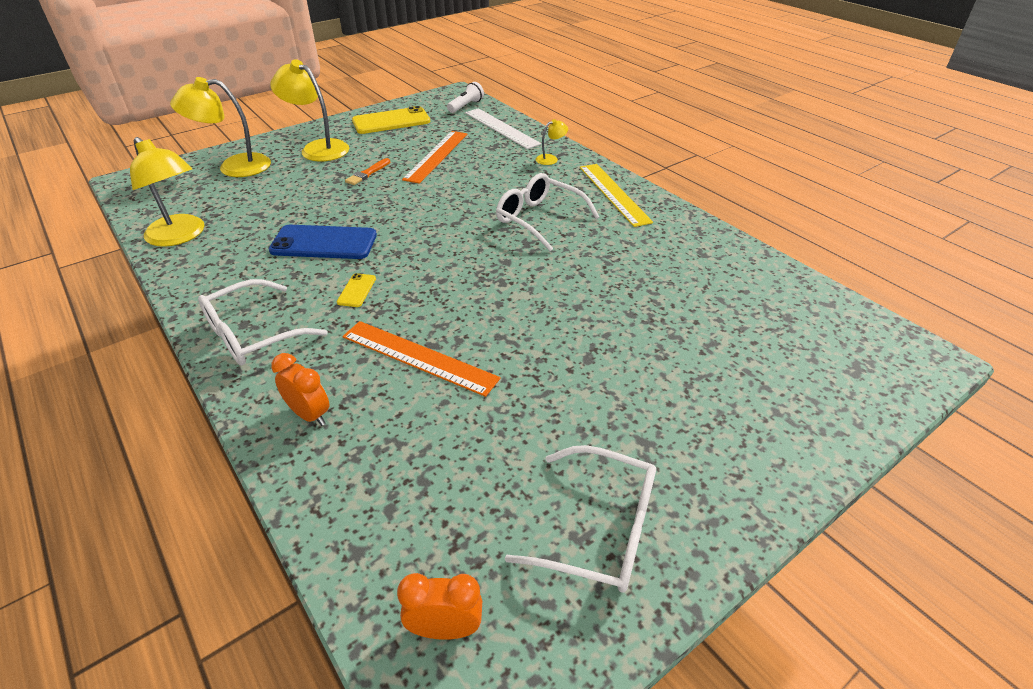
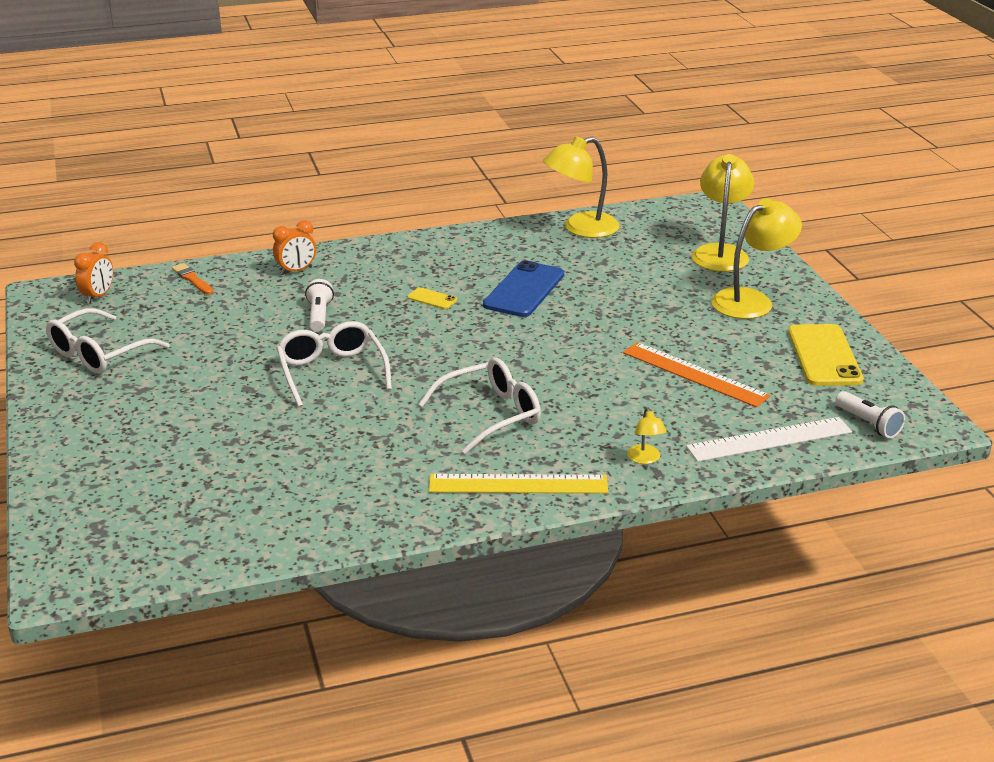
camera: 110 degrees right, 10 degrees down
white glasses [198,279,328,365] -> white glasses moved to [276,321,392,407]
orange ruler [342,321,501,397] -> white flashlight [305,279,334,332]
orange brush [345,158,390,185] -> orange brush moved to [172,263,213,295]

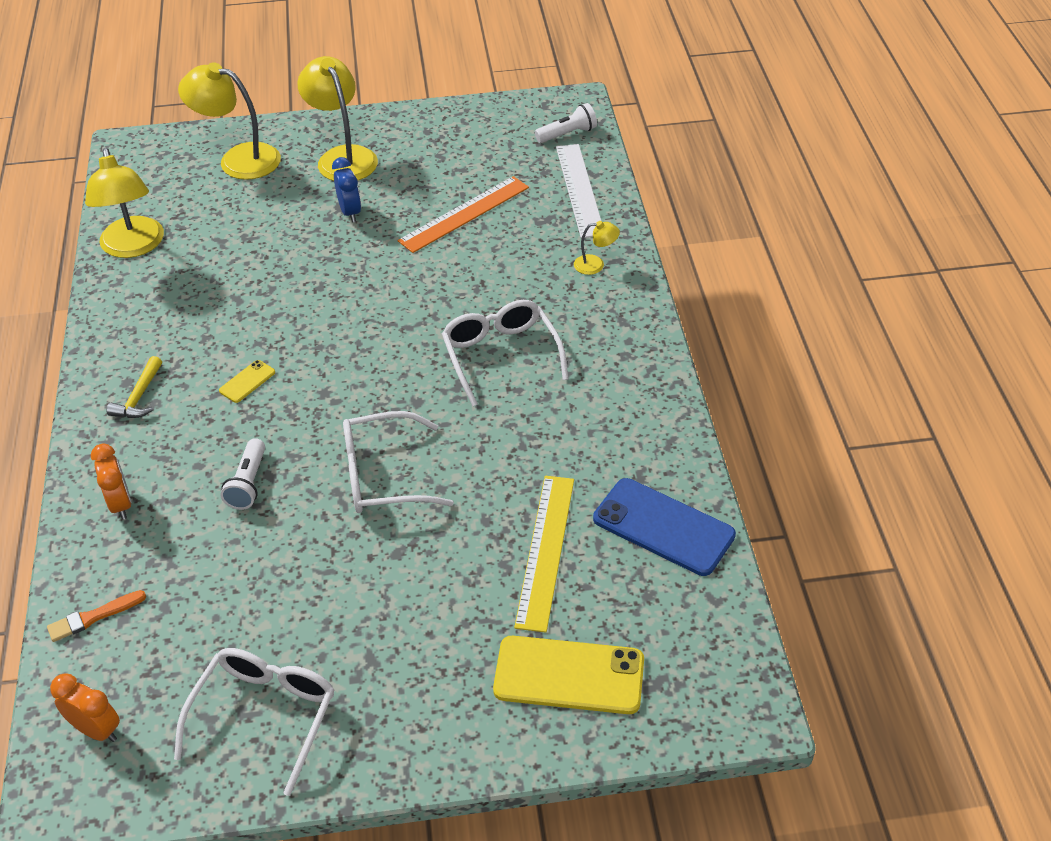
camera: 80 degrees left, 15 degrees up
white glasses [46,308,170,374] -> white glasses turned 120 degrees counterclockwise [174,648,334,796]
white flashlight [305,279,334,332] -> white flashlight turned 90 degrees counterclockwise [220,438,265,510]
yellow ruler [429,474,608,493] -> yellow ruler moved to [514,476,574,633]
blue phone [483,260,564,317] -> blue phone moved to [593,478,736,576]
yellow phone [788,324,864,386] -> yellow phone moved to [493,636,644,714]
none -> yellow hammer [106,356,162,418]
none -> blue clock [332,157,361,222]

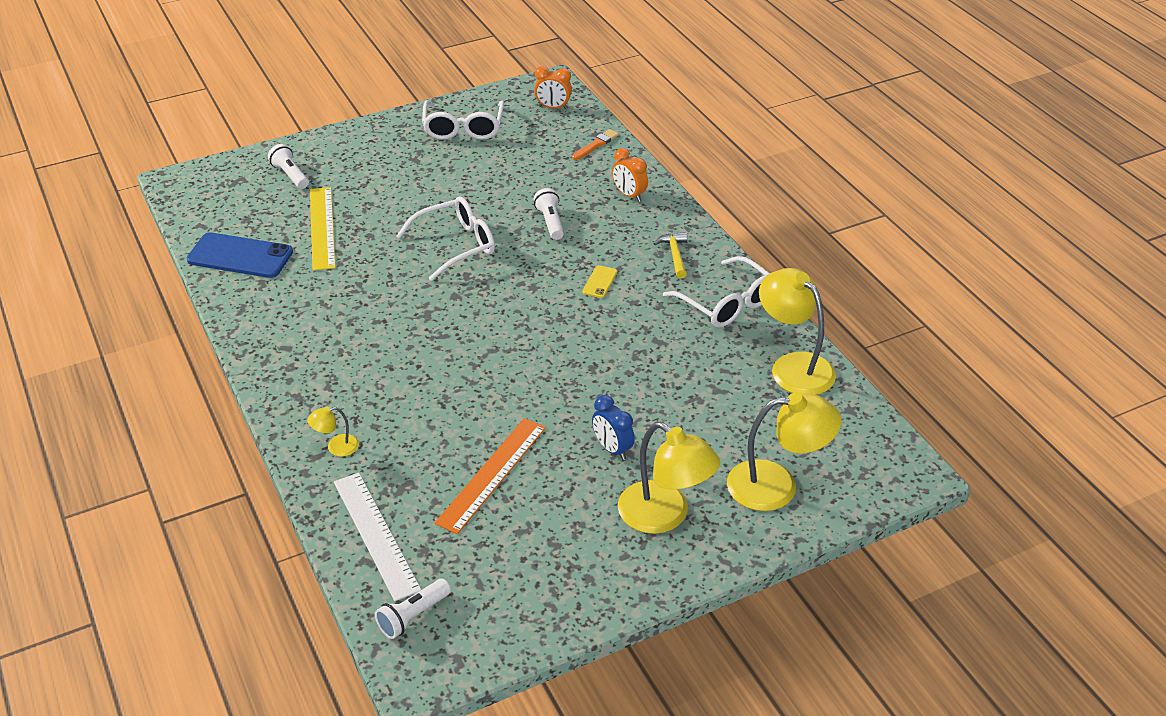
camera: 160 degrees right, 5 degrees down
white glasses [442,300,569,406] -> white glasses moved to [663,256,770,328]
yellow phone [493,636,644,714] -> white flashlight [268,144,309,189]

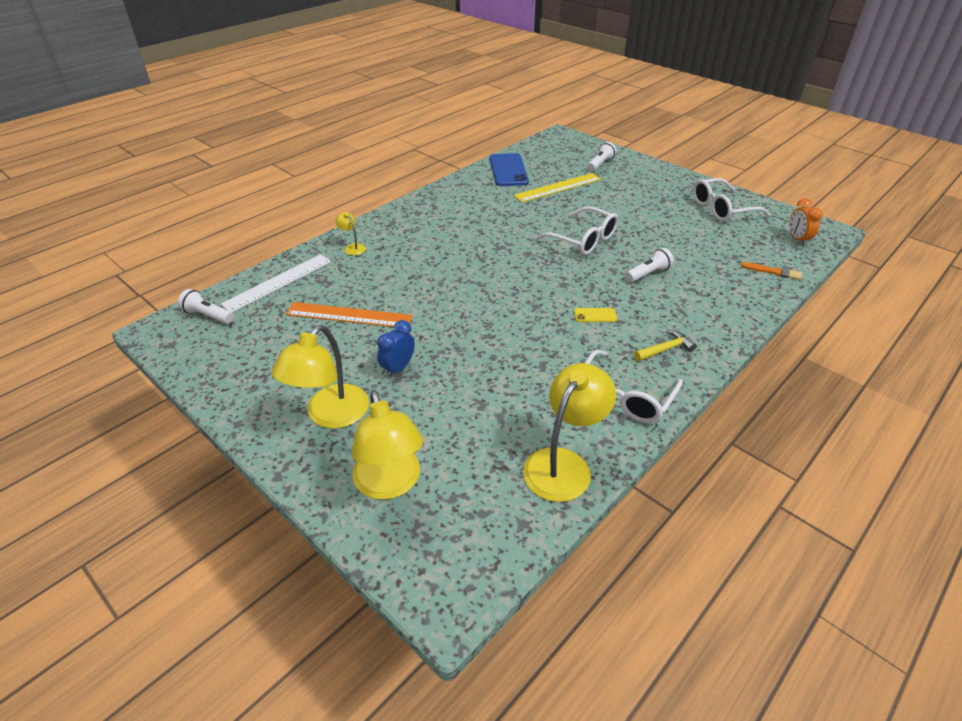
camera: 70 degrees right, 0 degrees up
orange clock [612,148,648,202] -> none

